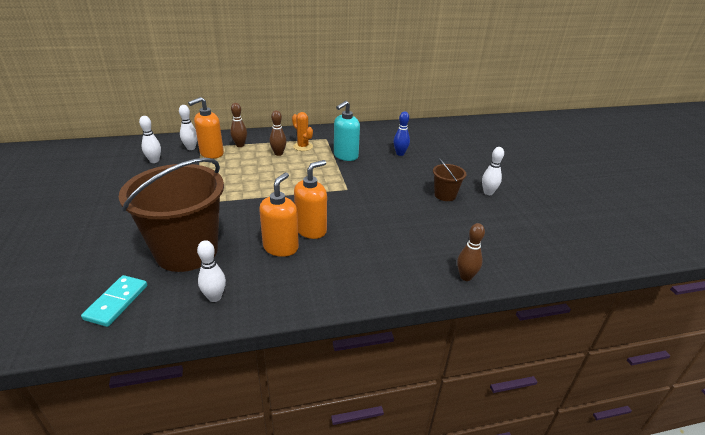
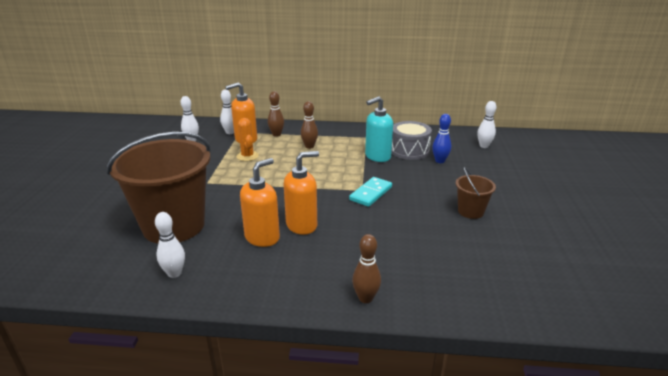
camera: 20 degrees right, 5 degrees down
turquoise domino [81,275,147,327] -> turquoise domino moved to [349,177,392,207]
orange cactus [292,112,313,151] -> orange cactus moved to [236,118,259,161]
brown bowling pin [457,223,485,281] -> brown bowling pin moved to [352,234,381,303]
white bowling pin [482,147,504,195] -> white bowling pin moved to [477,101,496,148]
none -> grey drum [391,121,432,160]

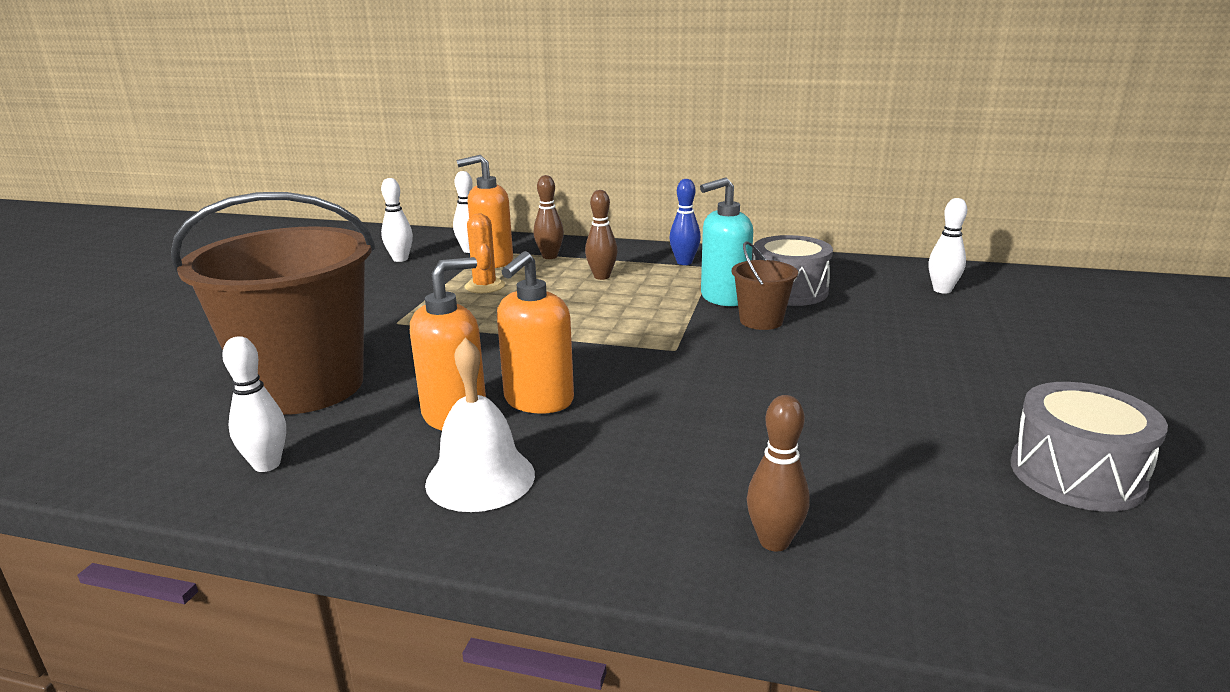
camera: 10 degrees right, 5 degrees down
orange soap dispenser [284,151,319,235] -> orange soap dispenser turned 135 degrees clockwise [497,251,574,413]
turquoise domino [349,177,392,207] -> none
brown bowling pin [352,234,381,303] -> brown bowling pin moved to [747,395,810,551]
blue bowling pin [432,114,451,163] -> blue bowling pin moved to [669,179,701,265]
brown bucket [456,167,496,219] -> brown bucket moved to [732,242,798,330]
none -> white bell [425,338,535,512]
none -> grey drum [1010,382,1168,512]

